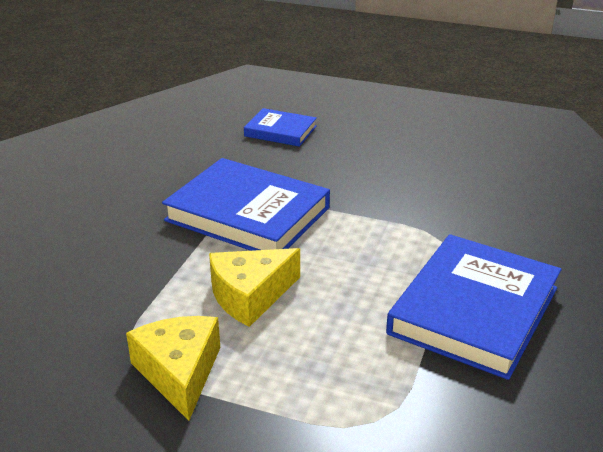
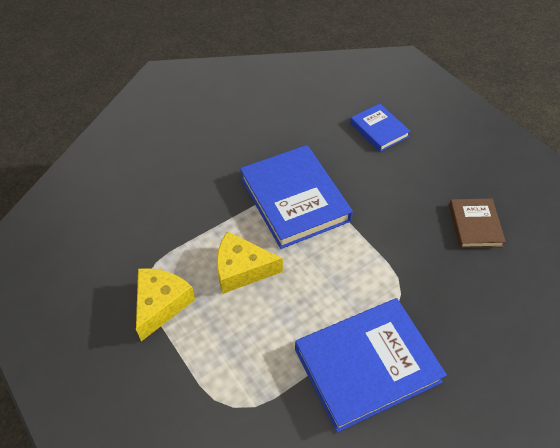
camera: 35 degrees right, 20 degrees up
none -> brown book [449,199,506,248]

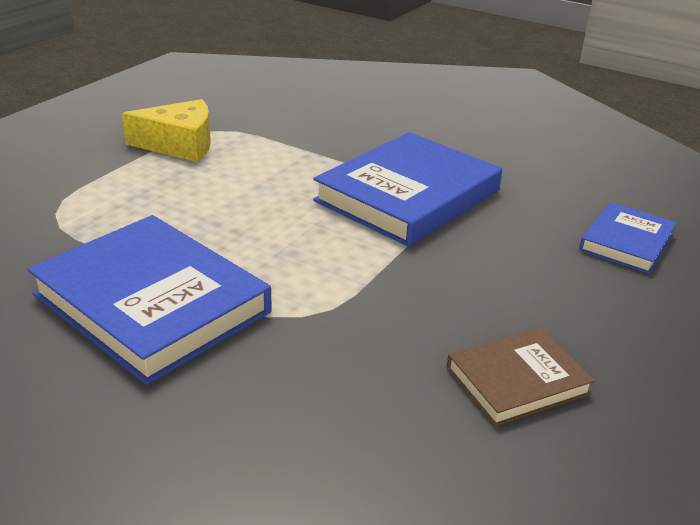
camera: 65 degrees right, 20 degrees down
yellow cheese [217,231,283,294] -> none

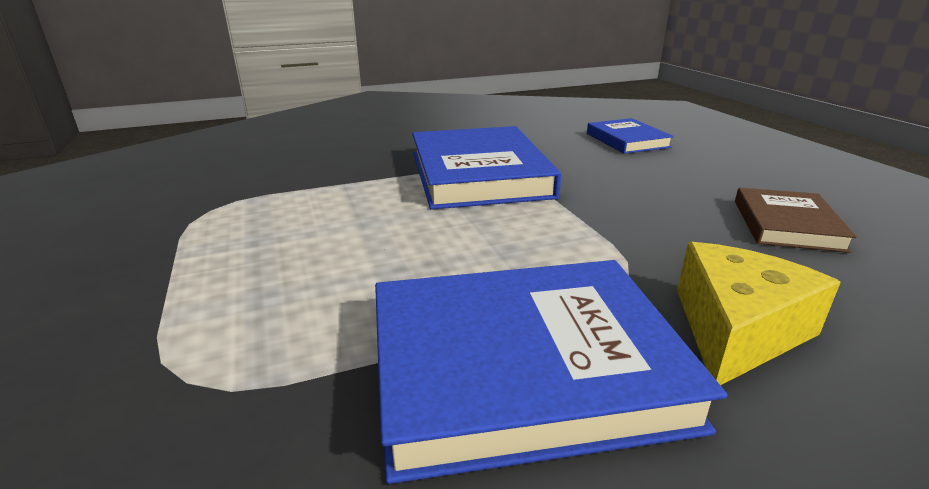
camera: 50 degrees left, 5 degrees down
yellow cheese [122,99,211,162] -> yellow cheese moved to [677,242,841,385]

